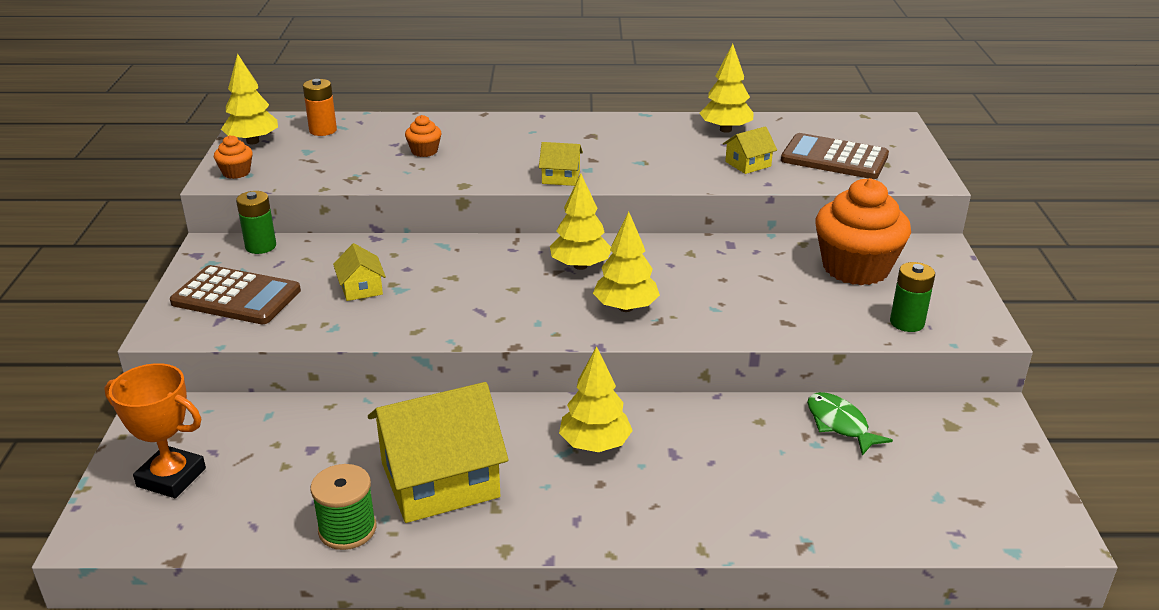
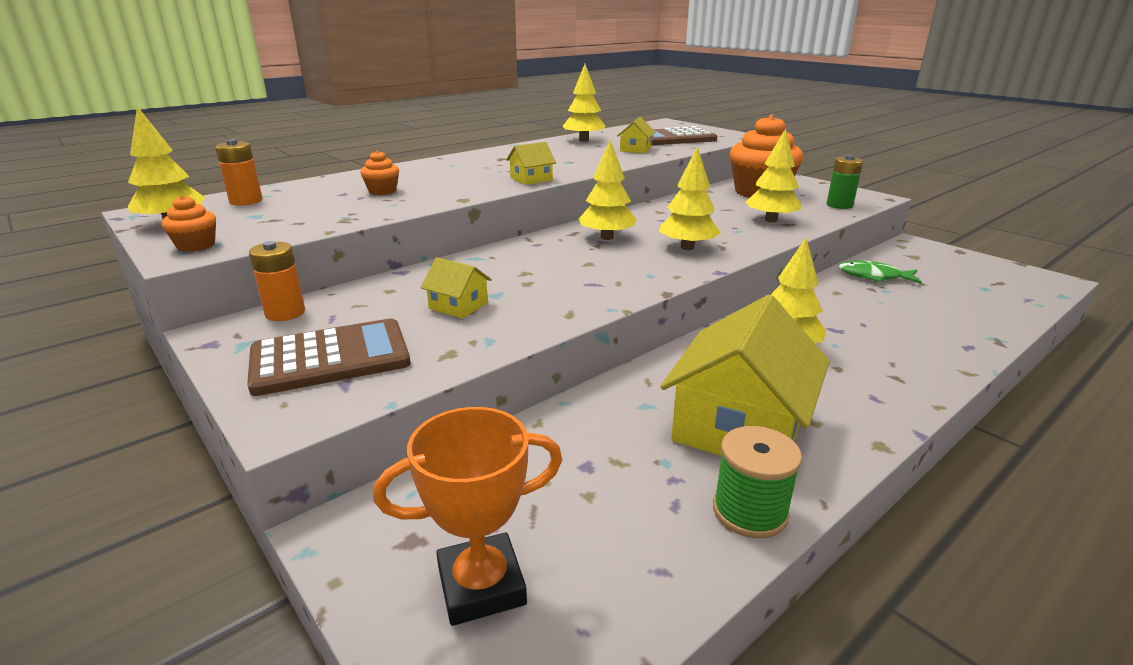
camera: 40 degrees left, 5 degrees down
green battery [236,191,276,254] -> orange battery [249,241,305,321]
none -> yellow tree [746,129,801,222]

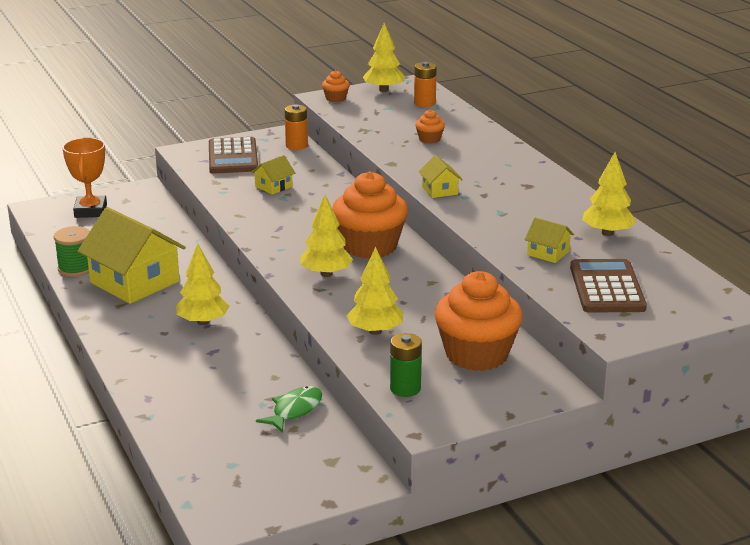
camera: 105 degrees right, 0 degrees up
yellow tree [579,140,637,240] -> orange cupcake [332,171,408,259]

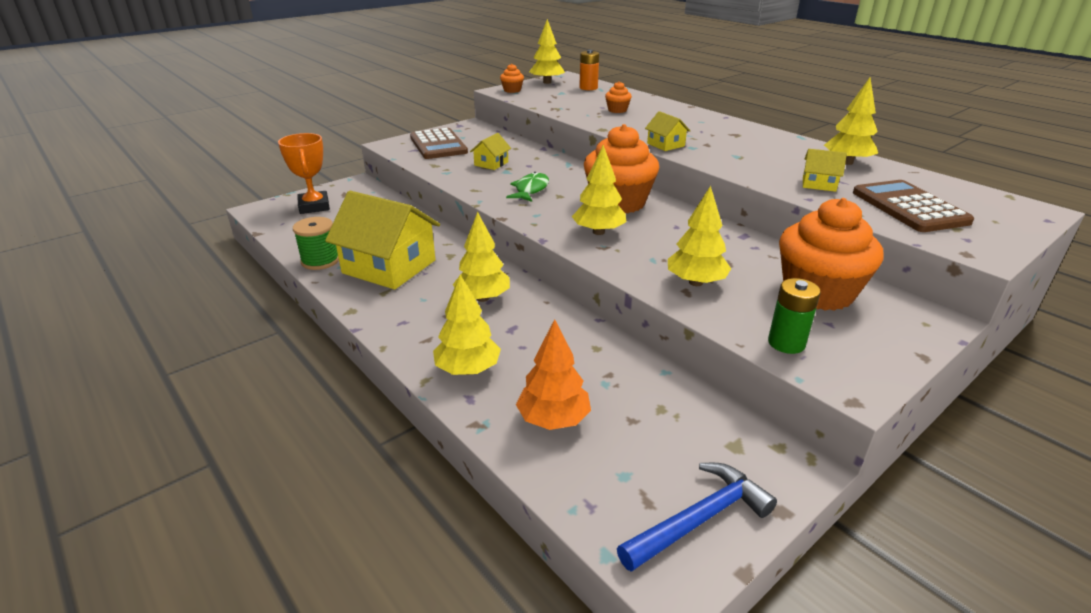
camera: 15 degrees left, 5 degrees up
green fish [256,386,322,433] -> green fish moved to [506,172,549,202]
orange battery [284,104,308,150] -> none
none -> yellow tree [433,275,501,375]
none -> orange tree [516,319,591,430]
none -> blue hammer [617,463,777,572]

